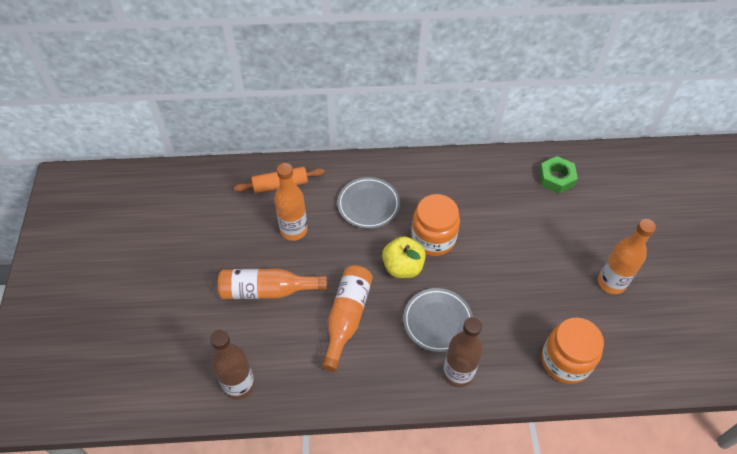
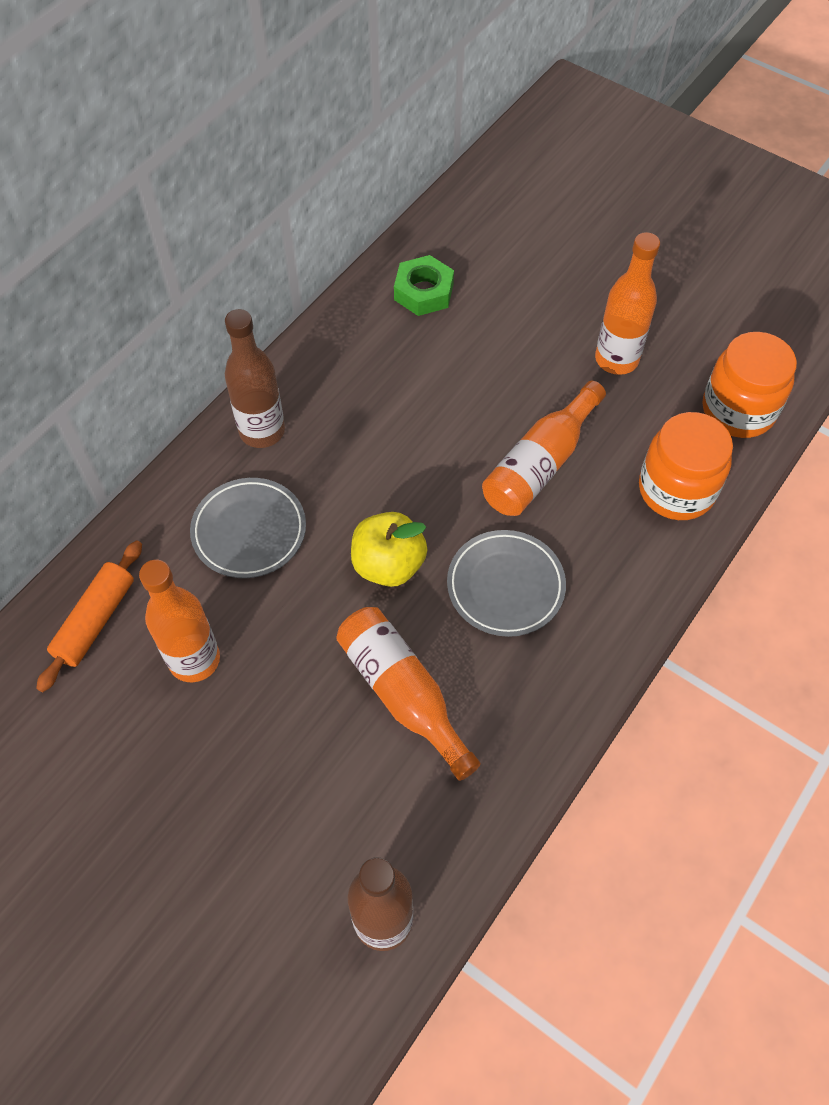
camera: 50 degrees left, 5 degrees up
orange bottle [218,269,327,299] -> orange bottle moved to [482,381,606,516]
orange jar [411,194,460,256] -> orange jar moved to [703,332,797,438]
brown bottle [443,317,483,387] -> brown bottle moved to [225,309,285,448]

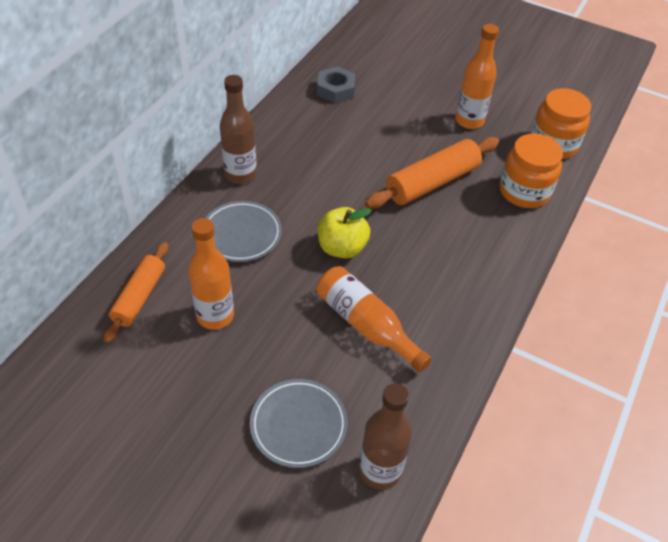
camera: 10 degrees left, 10 degrees down
green nut [394,255,454,316] -> grey nut [317,66,355,103]
grey plate [447,530,566,637] -> grey plate moved to [250,379,348,468]
orange bottle [482,381,606,516] -> orange rolling pin [365,137,499,209]

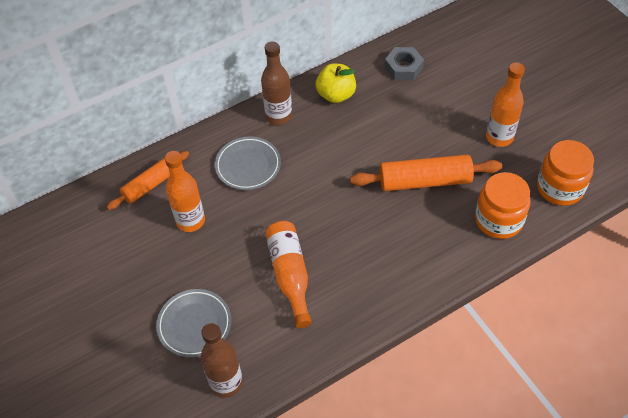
camera: 35 degrees right, 5 degrees up
yellow apple [318,207,372,259] -> yellow apple moved to [316,63,356,103]

